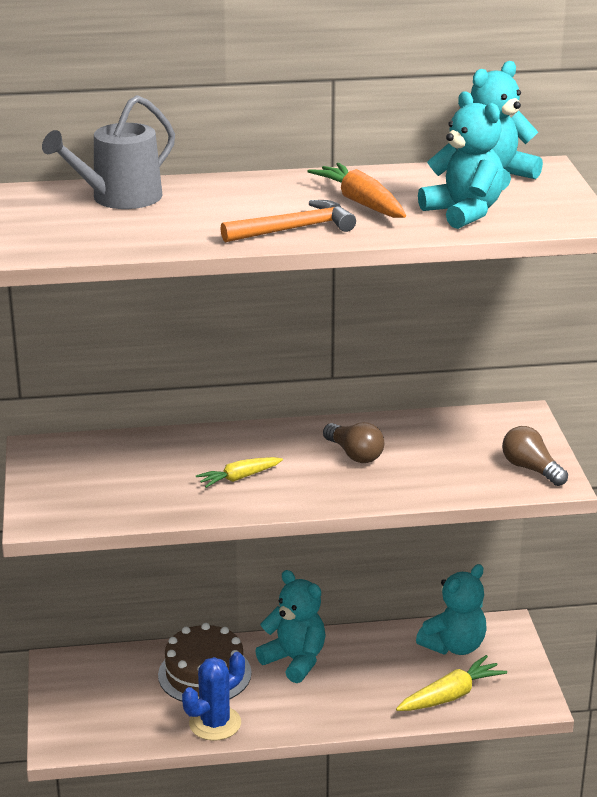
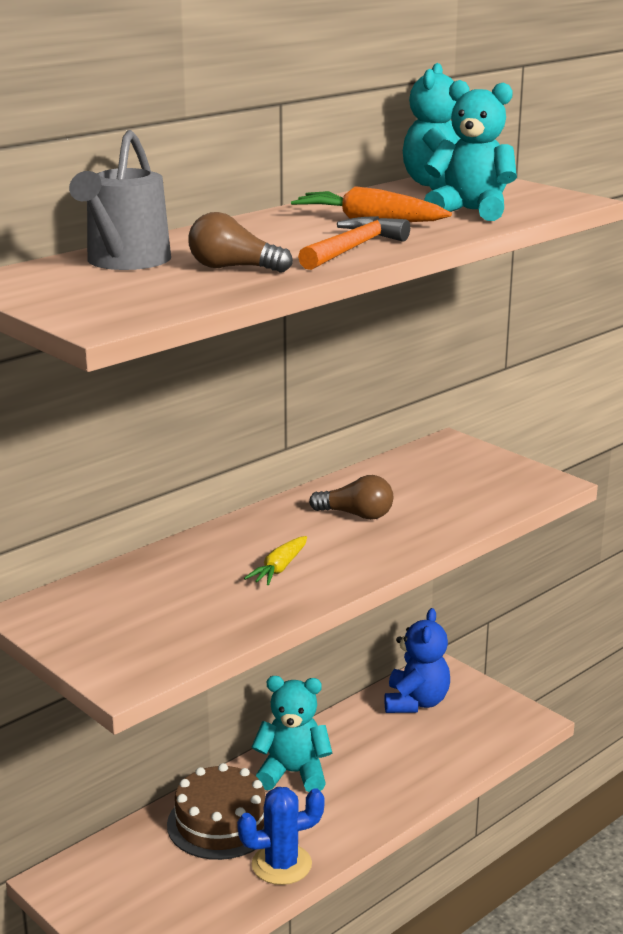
camera: 35 degrees left, 5 degrees down
blue cactus [182,652,245,741] -> blue cactus turned 60 degrees clockwise [237,787,325,885]
yellow carrot [396,655,507,711] -> none
turquoise teddy bear [416,564,486,655] -> blue teddy bear [384,608,450,713]
brown light bulb [502,426,568,486] -> brown light bulb moved to [188,212,293,273]

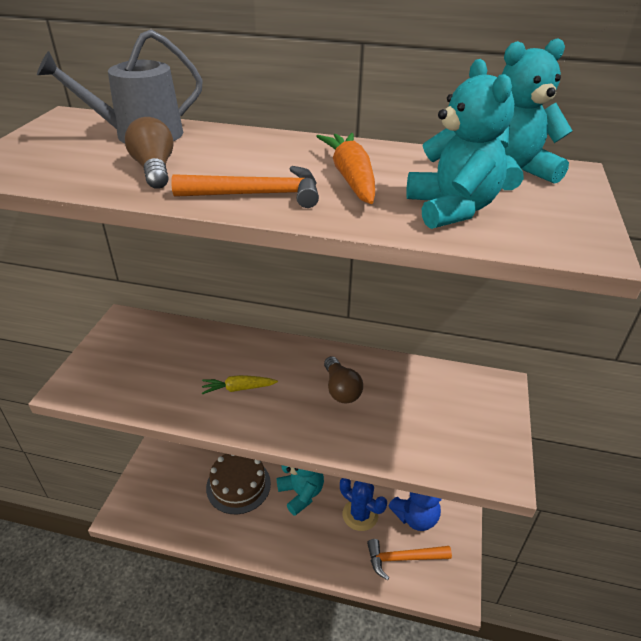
camera: 55 degrees right, 15 degrees up
blue cactus [237,787,325,885] -> blue cactus moved to [340,478,387,531]
none -> orange hammer [367,539,452,580]

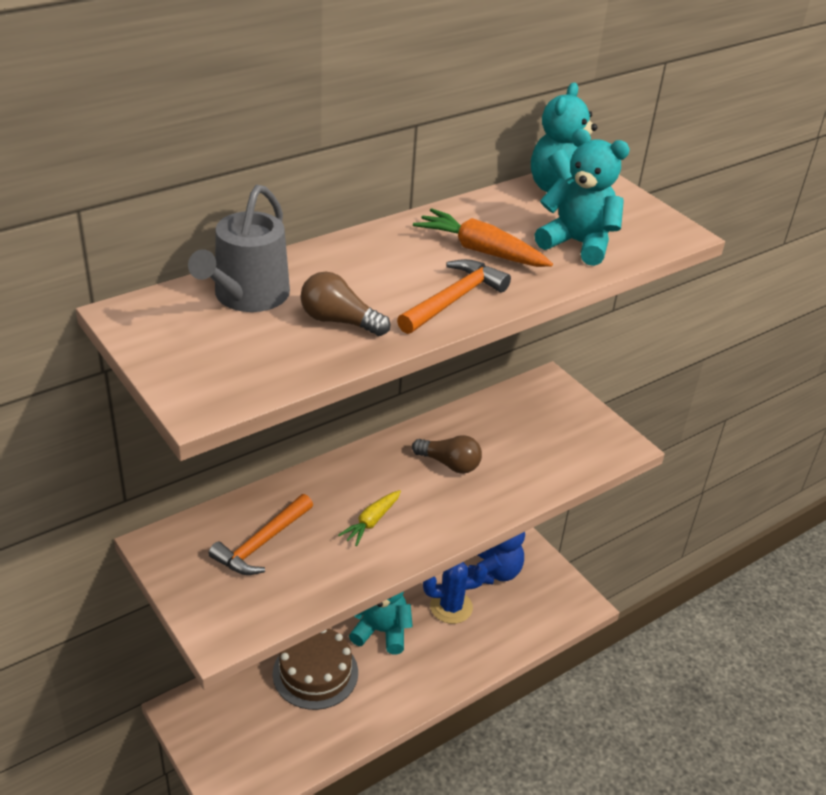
camera: 50 degrees left, 0 degrees up
orange hammer [367,539,452,580] -> orange hammer moved to [208,494,313,575]

